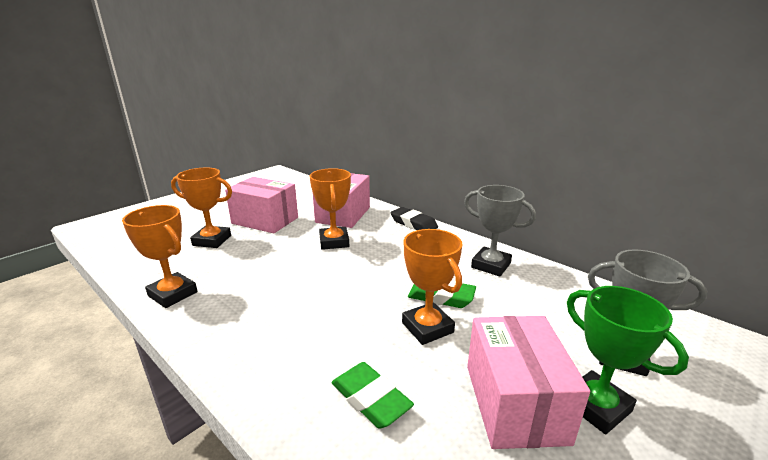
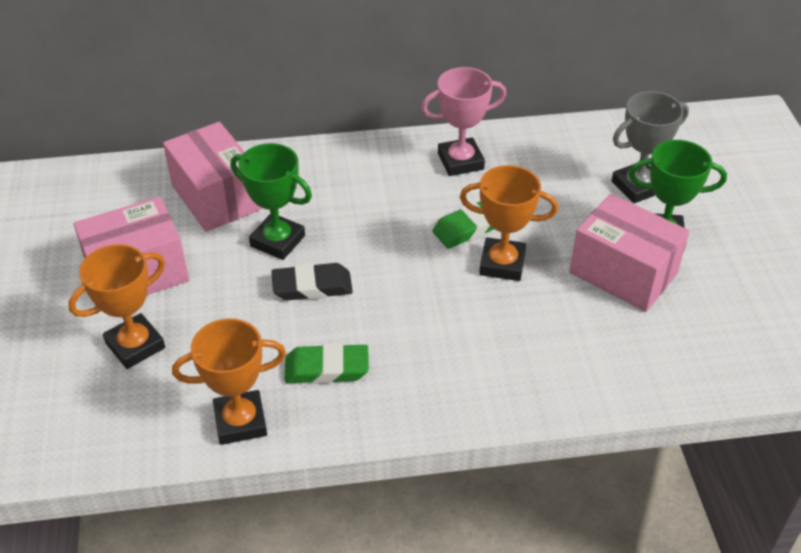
camera: 50 degrees left, 20 degrees up
orange trophy [310,168,351,250] -> green trophy [231,143,312,260]
green eraser [331,362,414,428] -> green eraser moved to [284,343,369,384]
black eraser [390,207,438,230] -> black eraser moved to [271,263,353,301]
grey trophy [464,185,536,277] -> pink trophy [421,67,506,176]

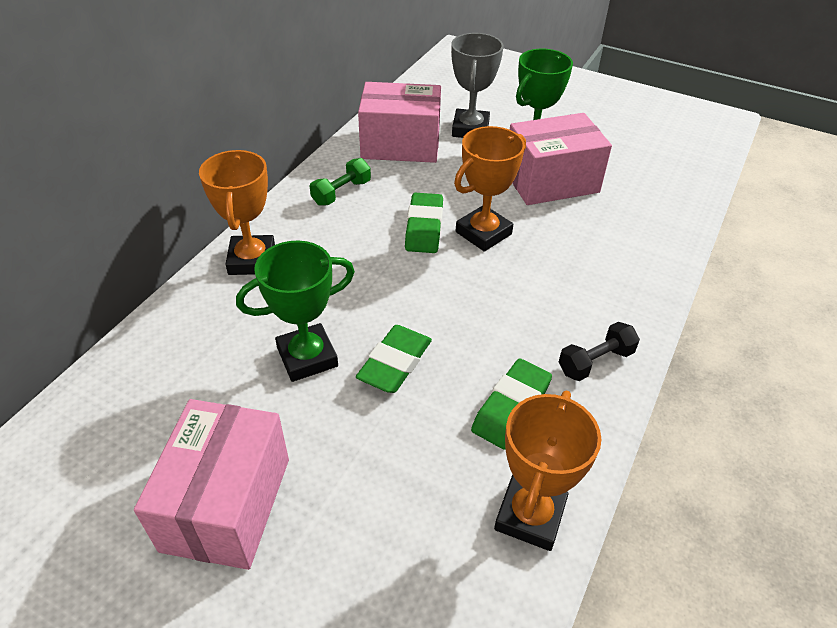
camera: 55 degrees left, 0 degrees up
orange trophy [68,244,165,369] -> orange trophy moved to [199,150,275,275]
pink box [163,122,262,232] -> pink box moved to [358,82,441,163]
black eraser [271,263,353,301] -> green eraser [356,325,432,393]
pink trophy [421,67,506,176] -> green dumbbell [310,158,371,206]
none -> black dumbbell [559,322,640,381]

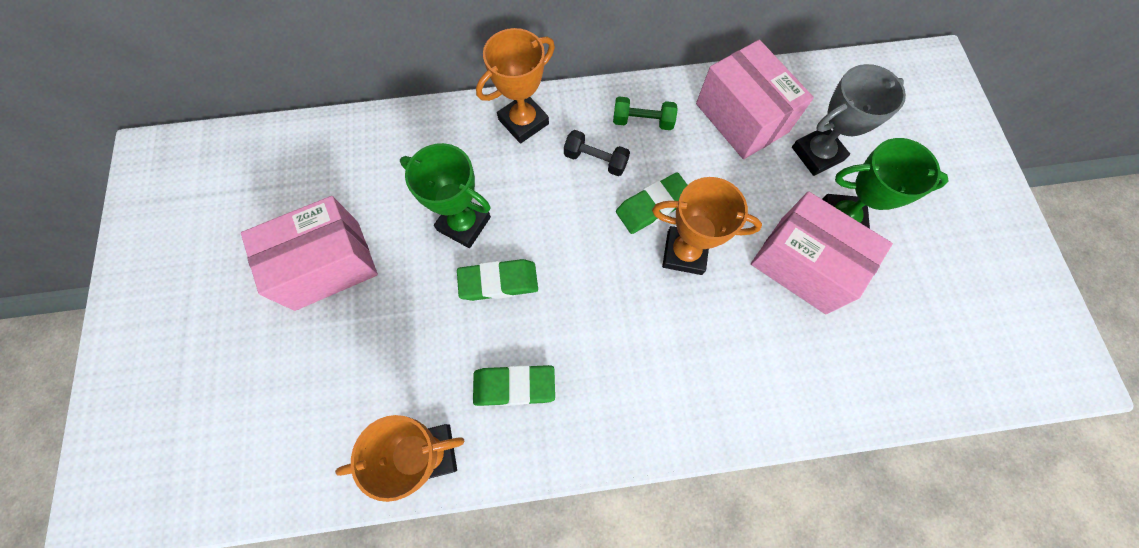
camera: 55 degrees right, 25 degrees up
black dumbbell [559,322,640,381] -> black dumbbell moved to [564,130,630,176]

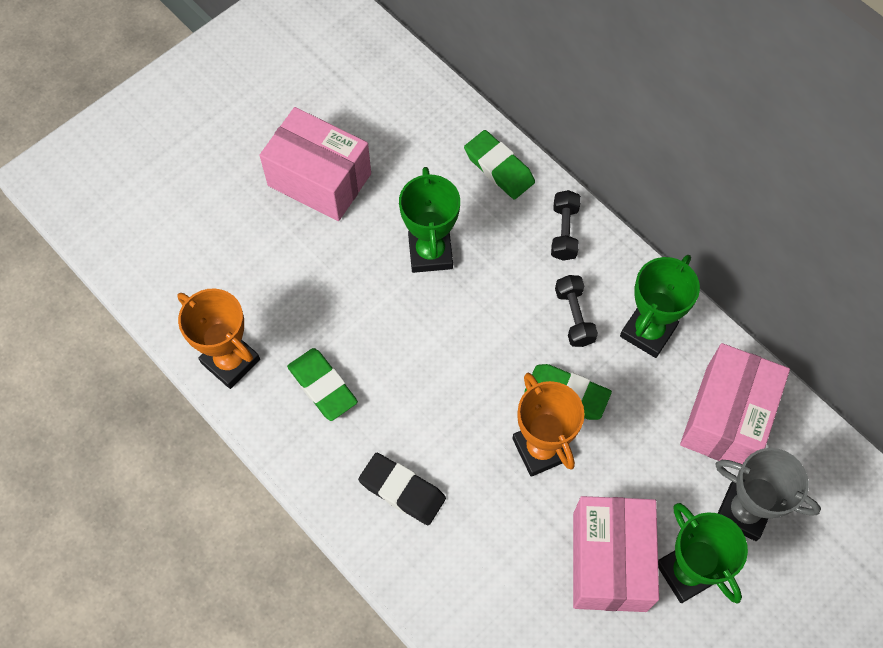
camera: 55 degrees right, 5 degrees down
green eraser [457,259,538,301] -> green eraser moved to [464,130,535,199]
orange trophy [476,28,555,144] -> black dumbbell [551,190,581,261]
green dumbbell [613,97,678,130] -> green trophy [620,255,700,358]
none -> black eraser [358,453,446,525]

